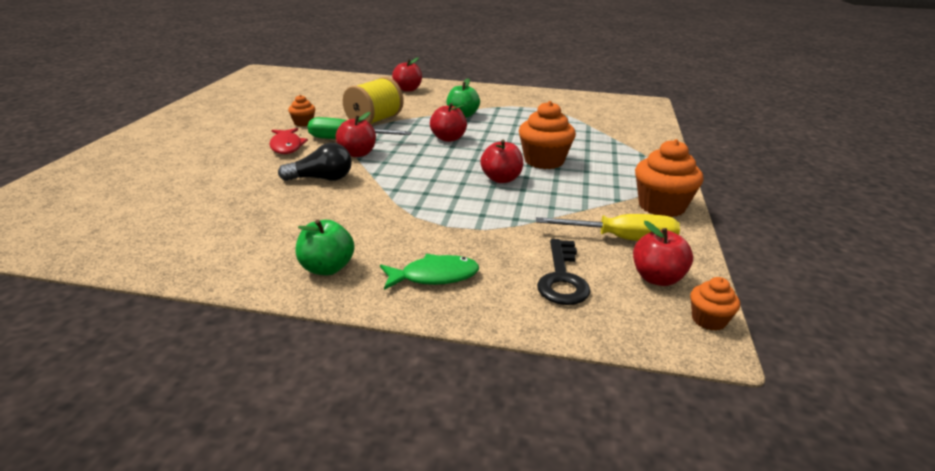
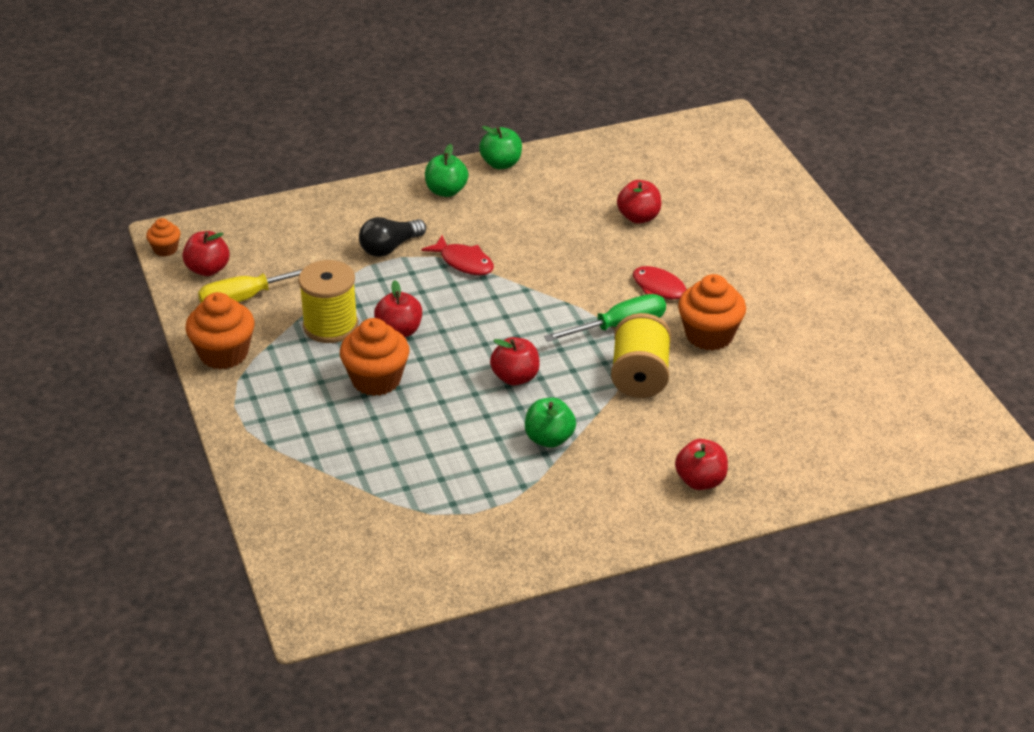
camera: 150 degrees right, 10 degrees up
black light bulb [278,143,352,181] -> black light bulb moved to [359,217,426,257]
orange cupcake [288,95,315,127] -> orange cupcake [678,274,746,351], size x1.88
red apple [336,112,376,157] -> red apple moved to [617,180,661,224]
green fish [380,254,479,290] -> none
black key [537,239,591,305] -> none
none -> yellow spool [298,260,358,343]
none -> red fish [421,235,494,275]
none -> green apple [479,126,522,169]

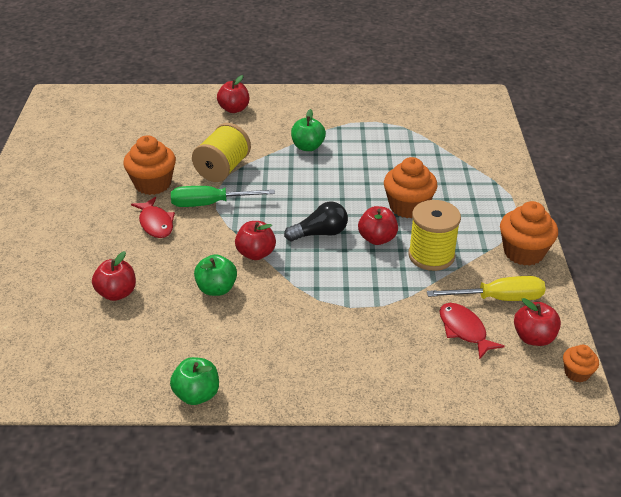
camera: 160 degrees left, 0 degrees up
black light bulb [359,217,426,257] -> black light bulb moved to [284,201,348,241]
red fish [421,235,494,275] -> red fish moved to [440,303,505,359]
green apple [425,144,469,197] -> green apple moved to [194,254,237,296]
red apple [490,337,540,386] -> red apple moved to [235,221,276,260]

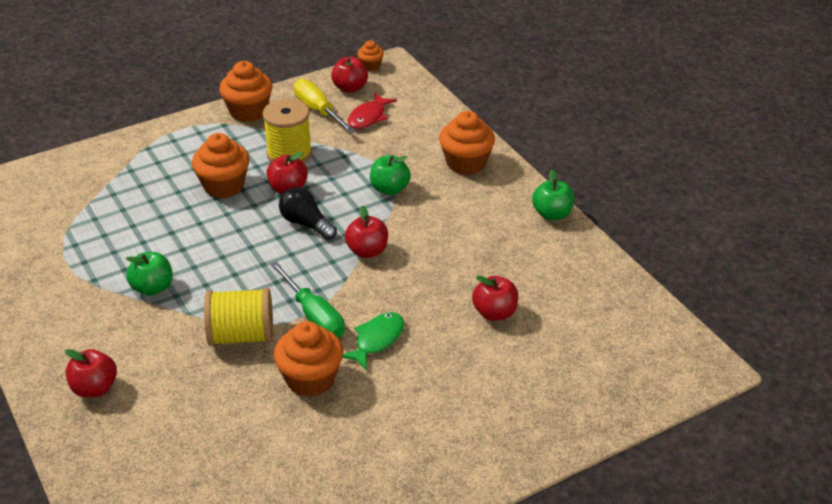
camera: 120 degrees left, 0 degrees up
red fish [131,197,175,238] -> green fish [343,312,404,370]
green apple [194,254,237,296] -> green apple moved to [370,155,411,195]
none -> orange cupcake [439,111,495,175]

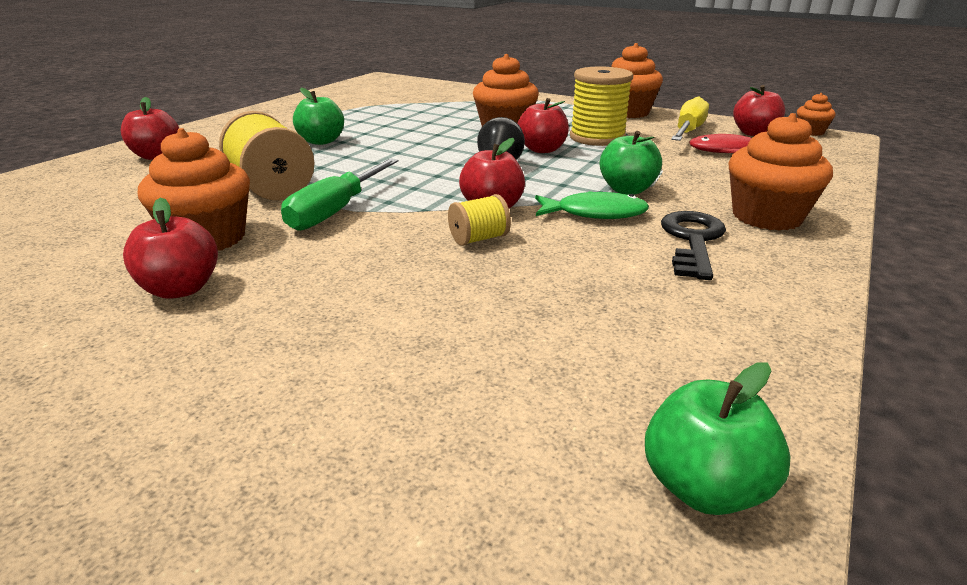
camera: 60 degrees right, 10 degrees down
green fish [343,312,404,370] -> green fish moved to [535,191,649,219]
red apple [472,276,518,321] -> red apple moved to [123,198,218,299]
green apple [532,170,574,220] -> green apple moved to [645,362,790,515]
none -> yellow spool [448,194,511,246]
none -> black key [661,211,726,280]

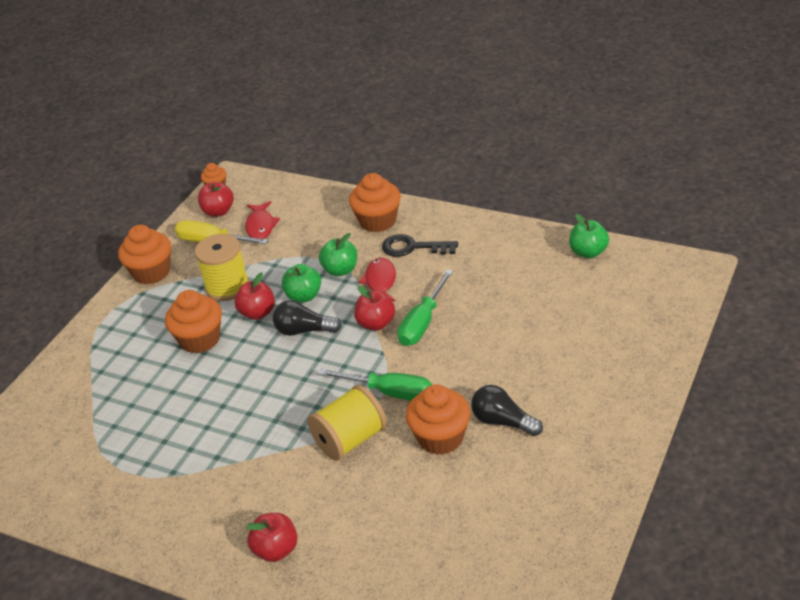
camera: 90 degrees left, 10 degrees up
red apple [123,198,218,299] -> black light bulb [471,385,543,436]
green apple [293,88,344,145] -> green apple moved to [282,264,321,303]
yellow spool [448,194,511,246] -> green screwdriver [397,270,453,346]
green fish [535,191,649,219] -> red fish [359,258,396,301]

